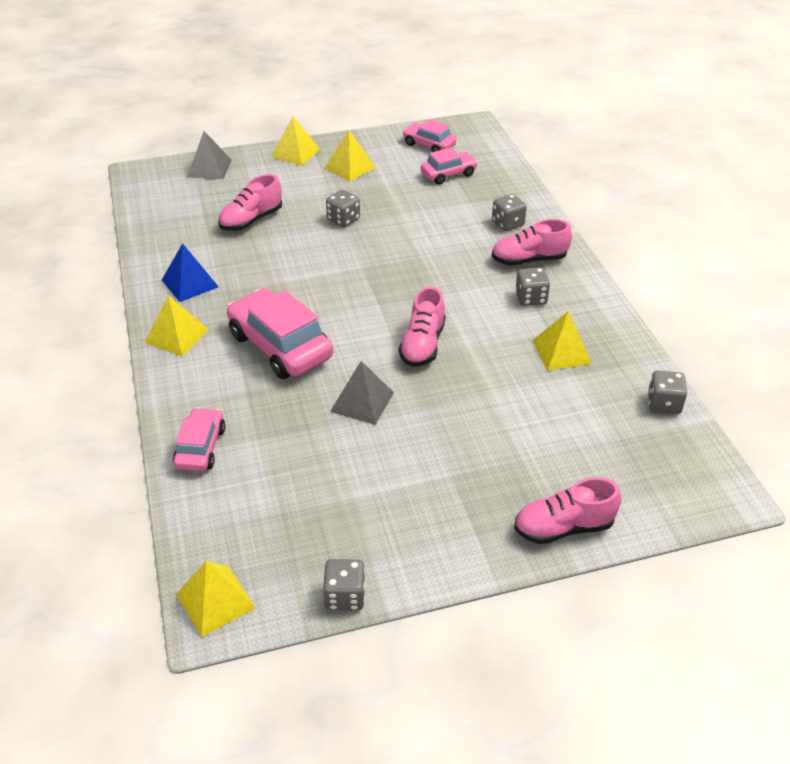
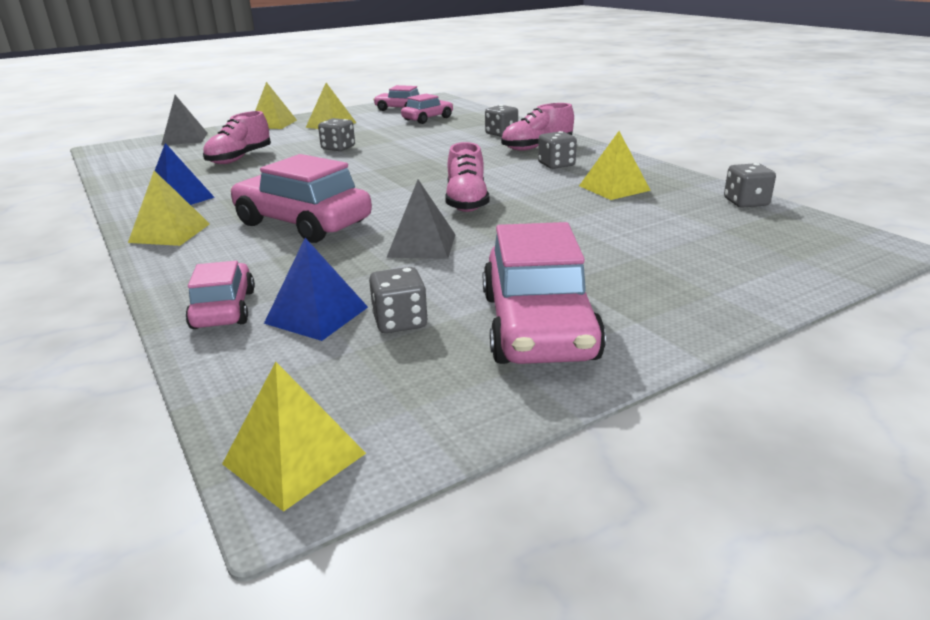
camera: 15 degrees left, 15 degrees down
grey dice [323,559,366,611] -> grey dice moved to [369,267,428,333]
pink shoe [514,477,621,544] -> none
none -> blue pyramid [264,238,368,341]
none -> pink car [483,222,606,364]

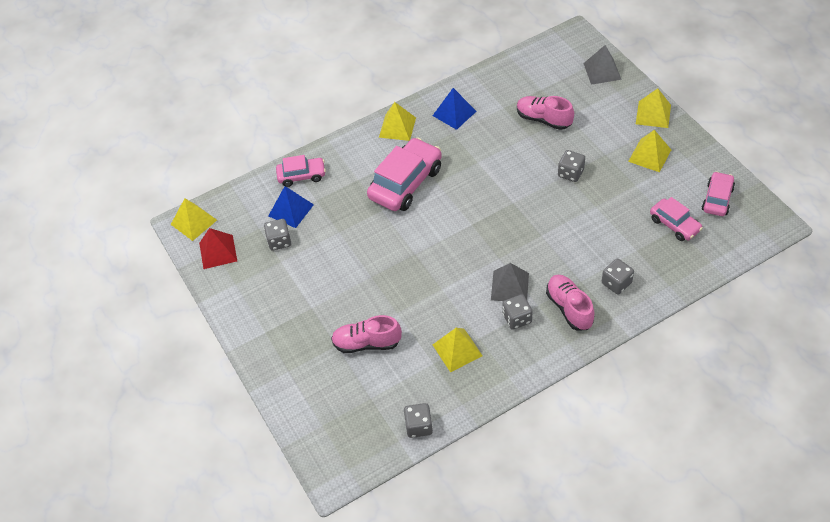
camera: 95 degrees right, 25 degrees up
grey pyramid [386,179,456,259] -> grey pyramid moved to [491,263,529,301]
pink shoe [445,142,489,212] -> pink shoe moved to [331,315,402,353]
pink car [483,222,606,364] -> none
none -> red pyramid [199,228,237,269]

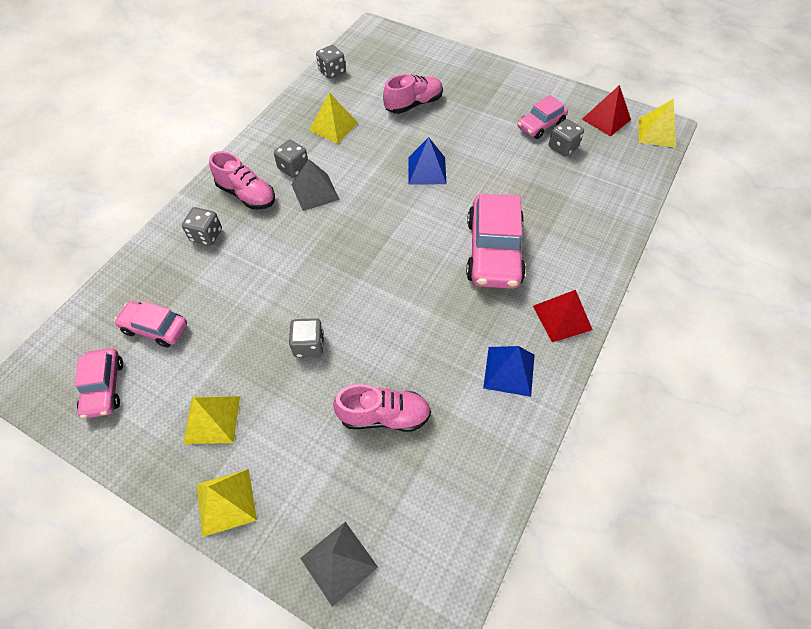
camera: 145 degrees right, 5 degrees up
blue pyramid [268,186,314,228] -> blue pyramid moved to [408,137,447,184]
pink car [276,155,326,187] -> pink car moved to [517,95,568,139]
yellow pyramid [379,102,416,141] -> red pyramid [533,290,592,342]

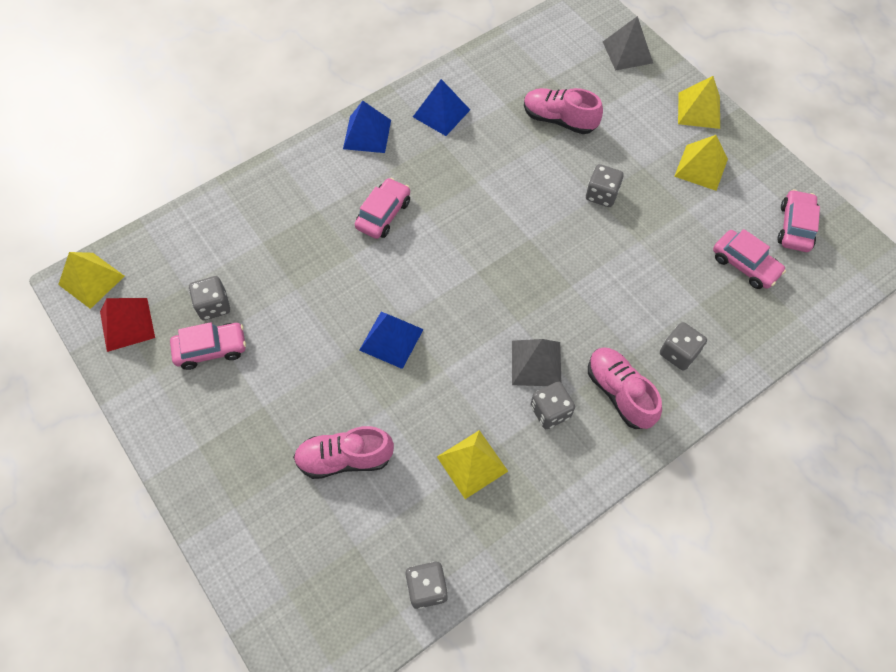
camera: 155 degrees left, 5 degrees up
pink car [466,194,526,289] -> pink car [355,178,410,239], size x0.57
red pyramid [533,290,592,342] -> blue pyramid [343,101,391,153]

